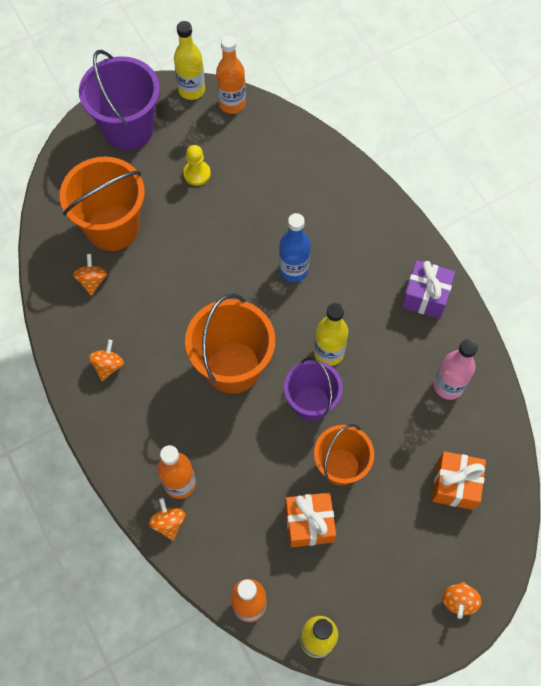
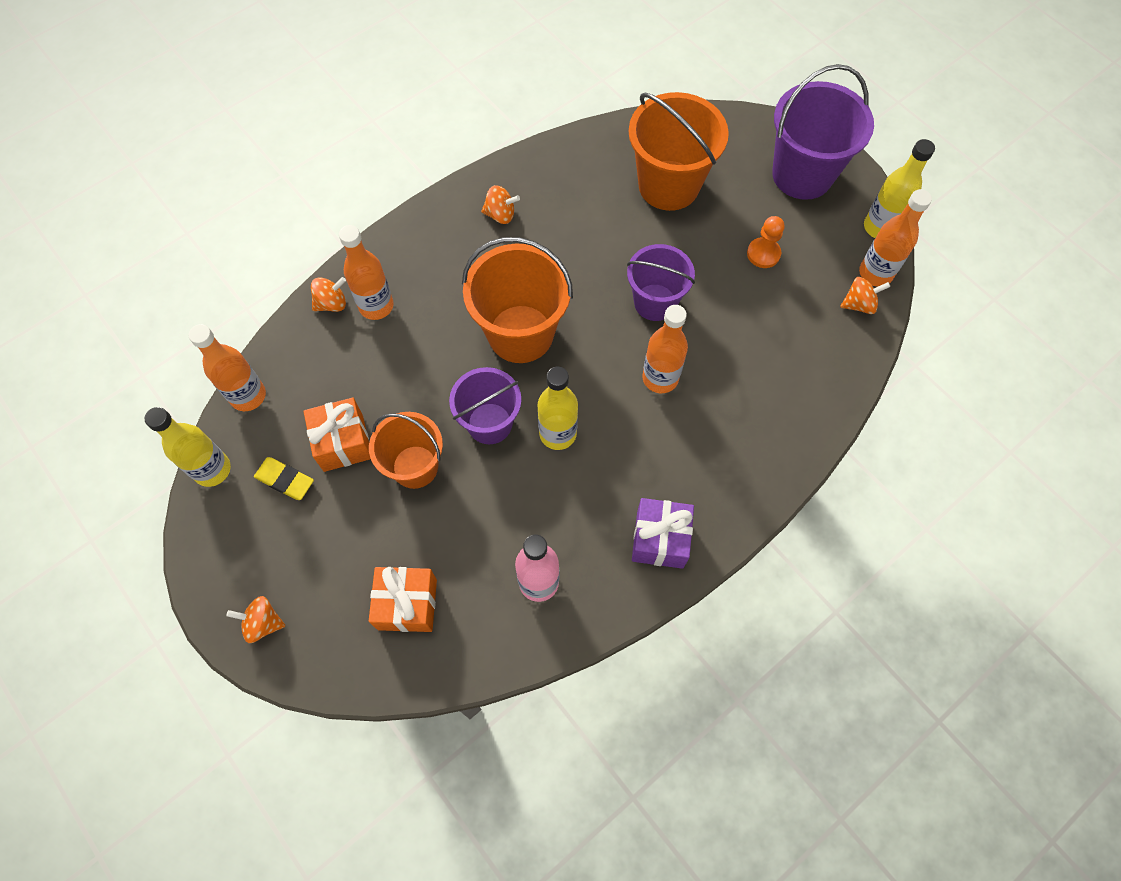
camera: 80 degrees right, 0 degrees up
orange spinning top [73,254,107,296] -> orange spinning top moved to [840,277,890,314]
yellow pawn [183,145,211,186] -> orange pawn [747,216,785,268]
blue bottle [279,213,311,282] -> orange bottle [642,305,688,393]
none -> yellow eraser [254,457,314,500]
none -> purple bucket [627,244,695,321]

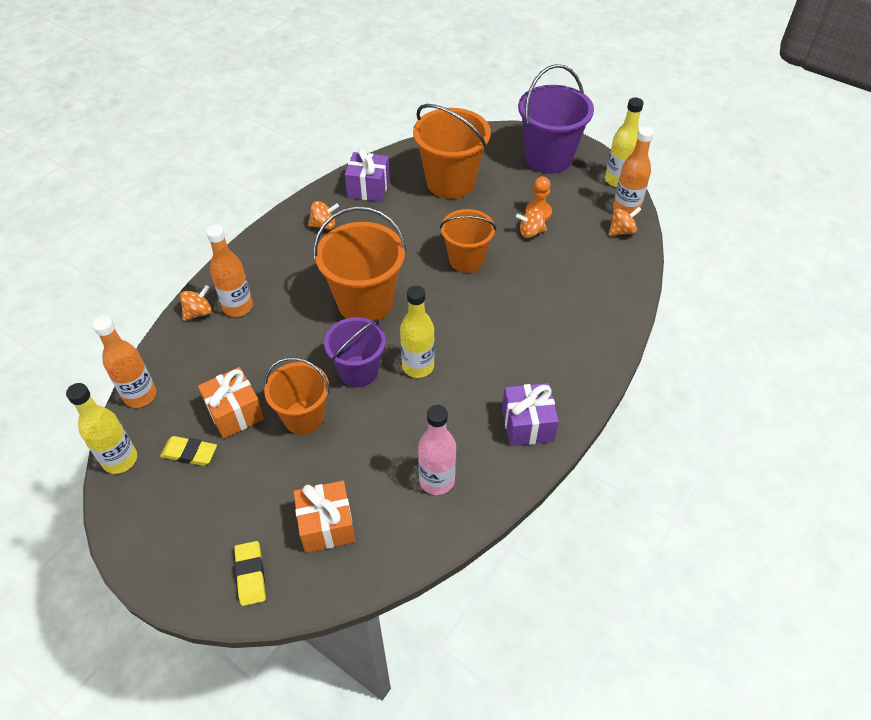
camera: 15 degrees left, 15 degrees down
orange spinning top [226,596,285,643] -> orange spinning top moved to [516,208,547,238]
purple bucket [627,244,695,321] -> orange bucket [440,209,496,273]
orange bottle [642,305,688,393] -> none
none -> yellow eraser [234,541,266,606]
none -> purple gift [345,148,390,202]

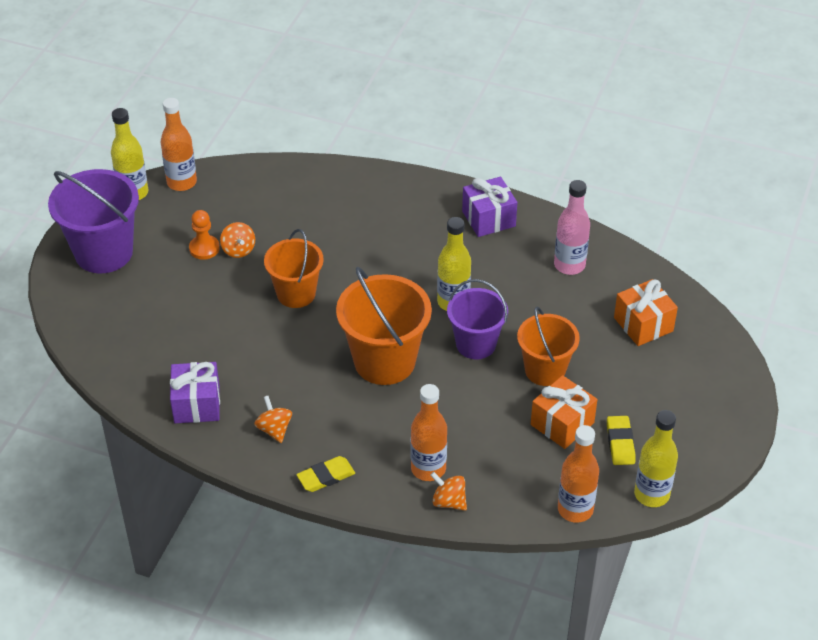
camera: 105 degrees left, 5 degrees down
yellow eraser [234,541,266,606] -> yellow eraser moved to [296,456,355,492]
orange bucket [413,104,491,199] -> none
orange spinning top [609,207,642,236] -> none

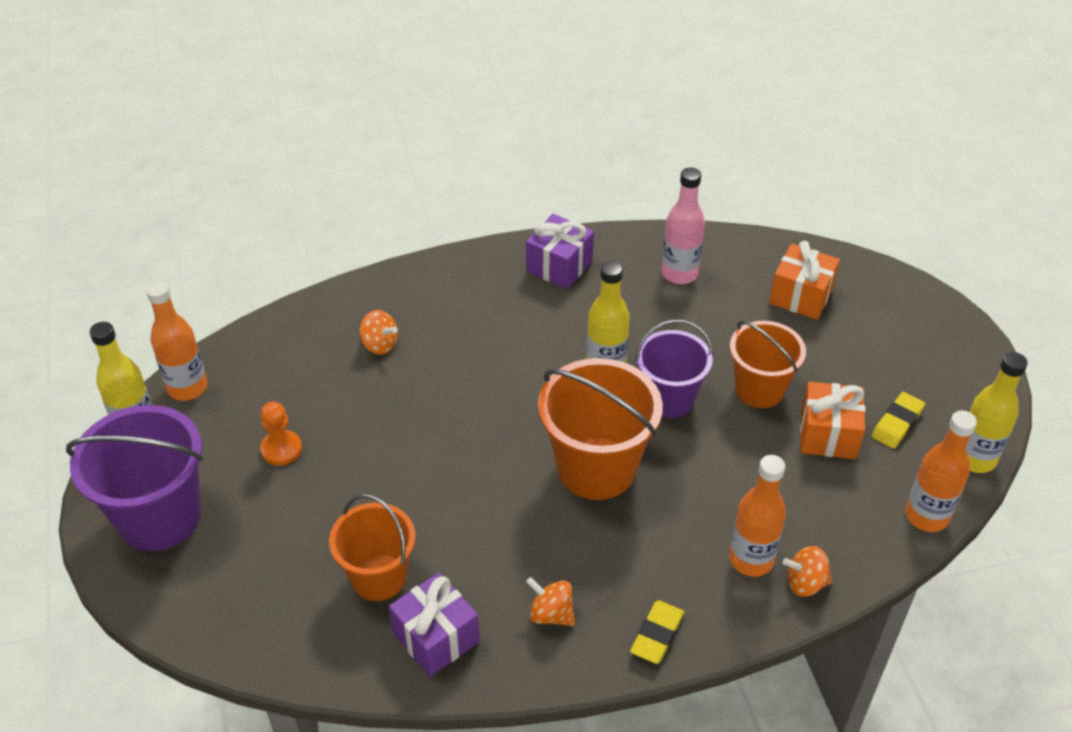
camera: 35 degrees left, 0 degrees up
orange spinning top [220,222,255,258] -> orange spinning top moved to [360,310,398,355]
orange bucket [264,229,324,308] -> orange bucket moved to [329,494,416,601]
yellow eraser [607,416,635,465] -> yellow eraser turned 75 degrees clockwise [872,392,925,449]

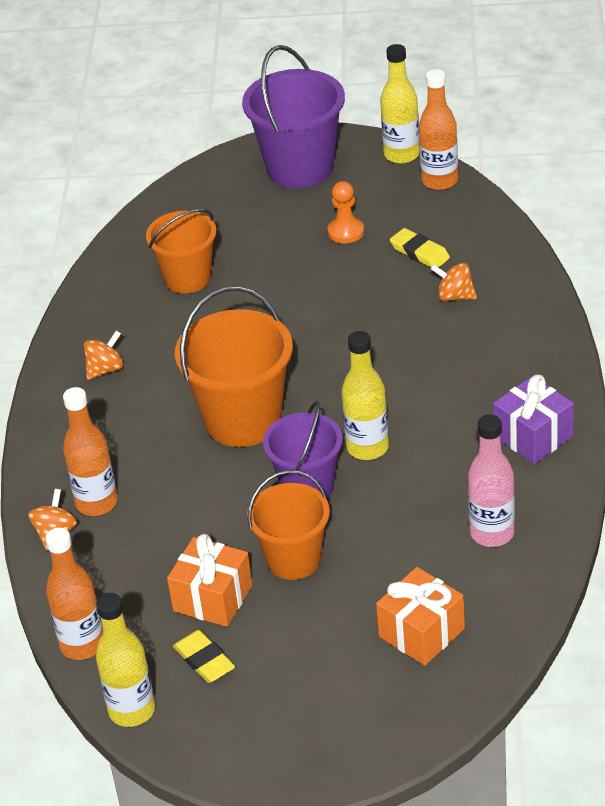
camera: 110 degrees right, 5 degrees down
orange spinning top [360,310,398,355] -> orange spinning top turned 60 degrees clockwise [430,263,477,301]
purple gift [389,572,480,677] -> none
yellow eraser [630,600,685,664] -> yellow eraser moved to [390,228,450,268]

